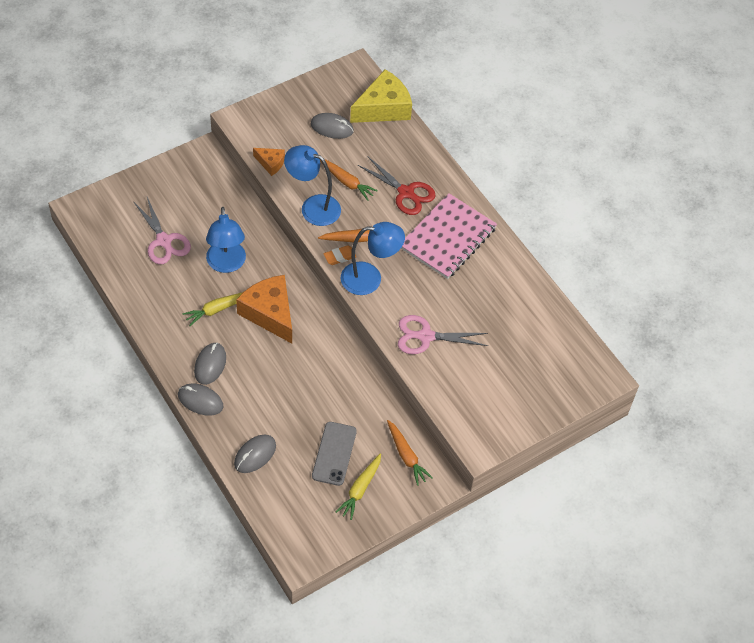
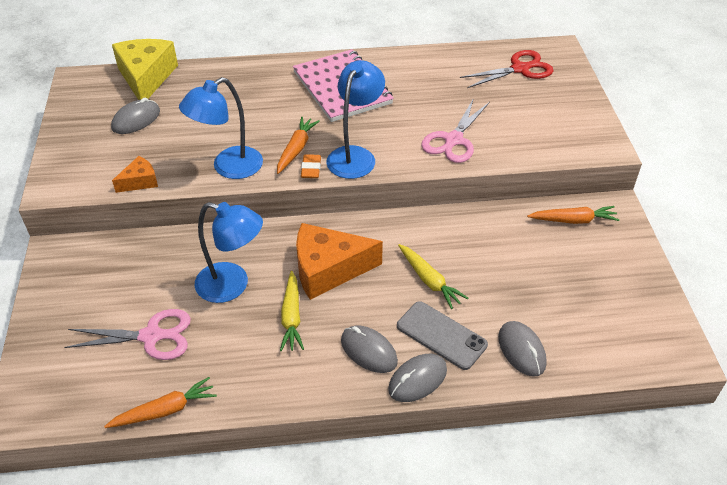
camera: 60 degrees left, 10 degrees down
grey phone [312,422,357,486] -> grey phone moved to [397,301,488,370]
orange carrot [320,160,378,201] -> orange carrot moved to [104,377,217,428]
yellow carrot [335,453,381,520] -> yellow carrot moved to [398,244,468,309]
red scissors [358,156,436,215] -> red scissors moved to [460,50,554,88]

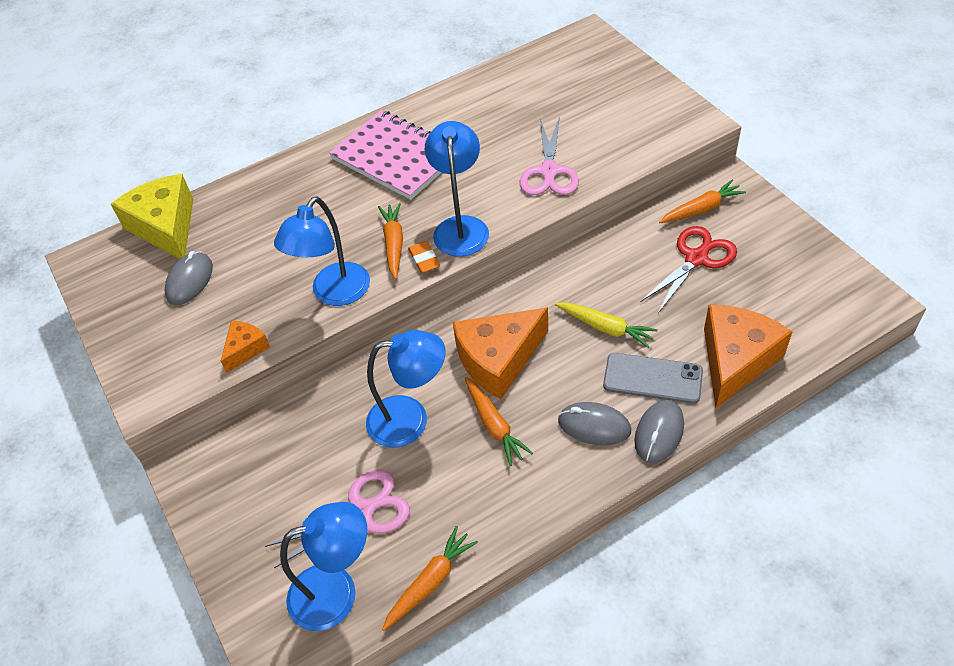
camera: 20 degrees left, 5 degrees up
yellow carrot [280,271,304,351] -> orange carrot [465,377,533,466]
red scissors [460,50,554,88] -> red scissors moved to [640,226,737,313]
grey mouse [498,321,547,377] -> orange cheese [704,305,792,408]
none -> blue lamp [280,502,367,631]

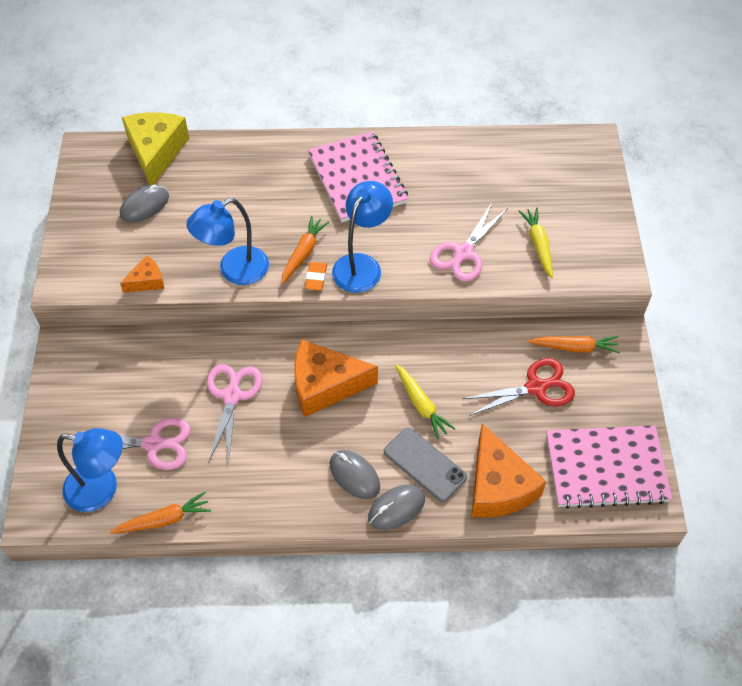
camera: 25 degrees right, 5 degrees up
blue lamp [366,330,446,448] -> pink scissors [207,364,263,464]
orange carrot [465,377,533,466] -> none
orange cheese [704,305,792,408] -> orange cheese turned 105 degrees clockwise [472,423,547,518]
none -> yellow carrot [519,208,553,278]
none -> pink notebook [546,425,672,509]

